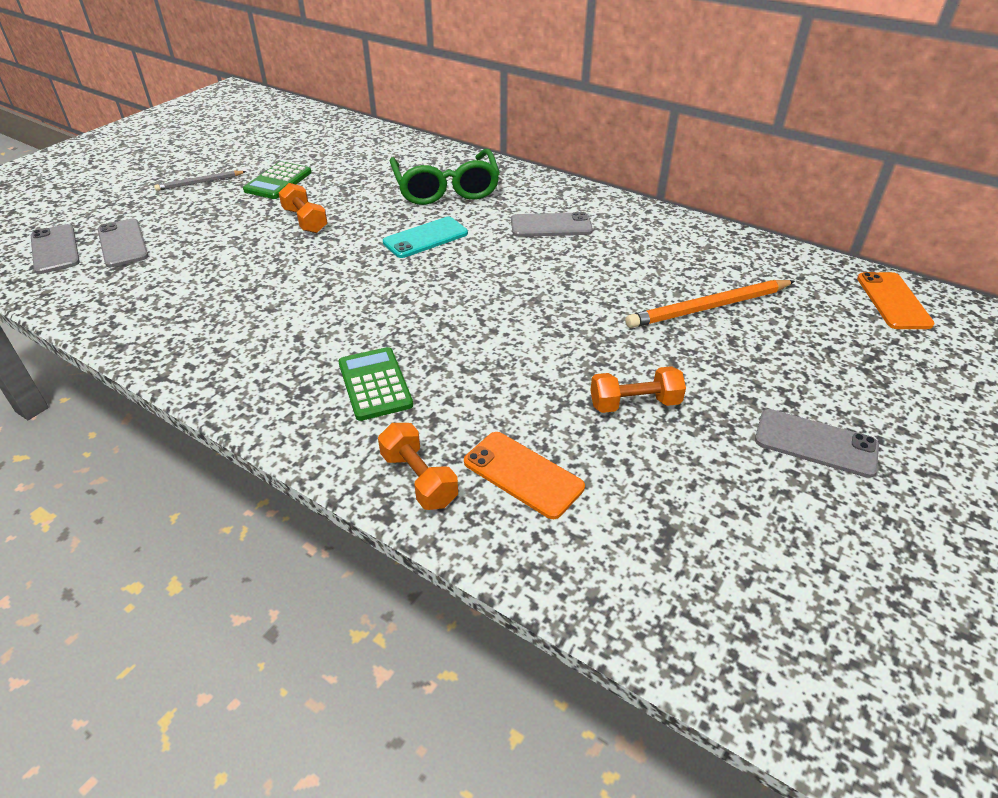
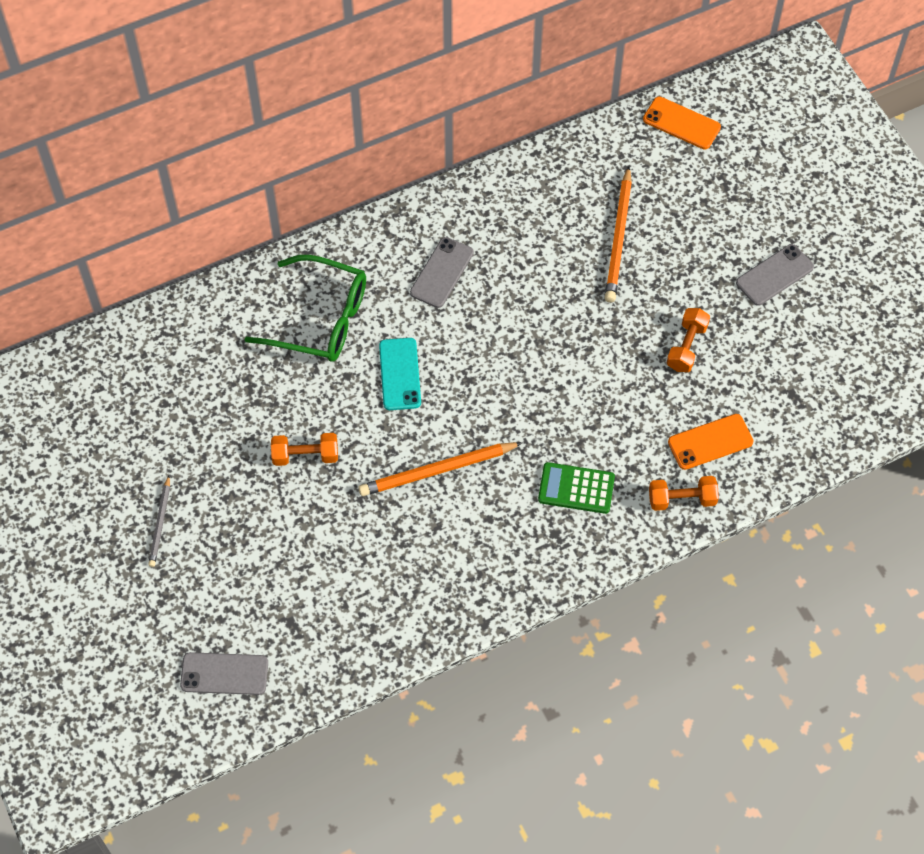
camera: 60 degrees left, 20 degrees up
grey phone [98,219,149,267] -> none
green calculator [243,161,312,199] -> none
none -> orange pencil [358,442,523,496]

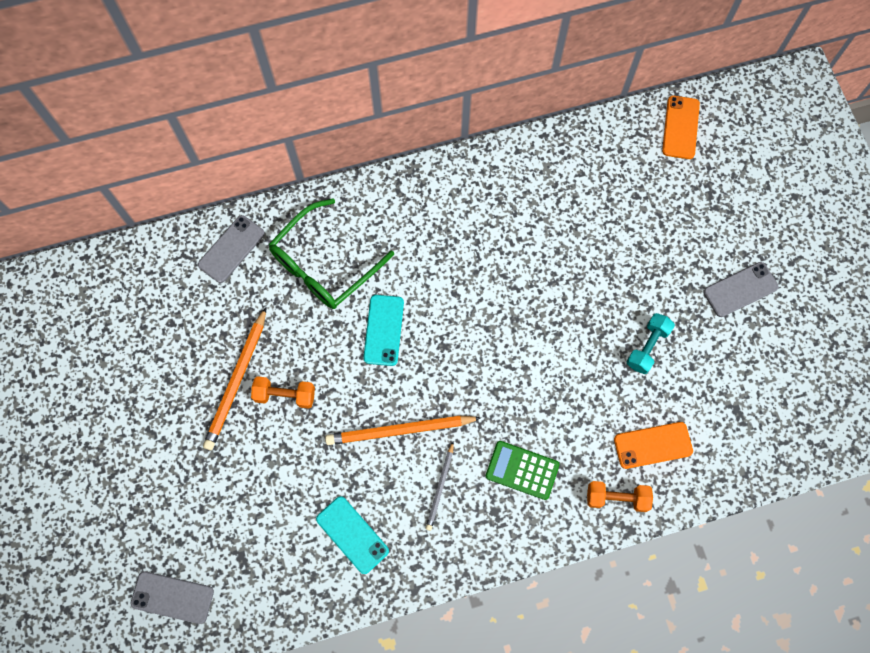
camera: 10 degrees right, 10 degrees up
grey pencil [148,476,170,567] -> grey pencil moved to [426,441,454,531]
green glasses [244,255,366,362] -> green glasses turned 105 degrees clockwise [269,199,394,309]
grey phone [410,237,474,308] -> grey phone moved to [198,215,265,283]
orange pencil [605,166,632,302] -> orange pencil moved to [203,307,267,450]
orange phone [643,96,721,149] -> orange phone turned 60 degrees clockwise [662,96,700,159]
orange dumbbell [667,308,710,372] -> turquoise dumbbell [626,313,675,374]
none -> turquoise phone [316,496,389,574]

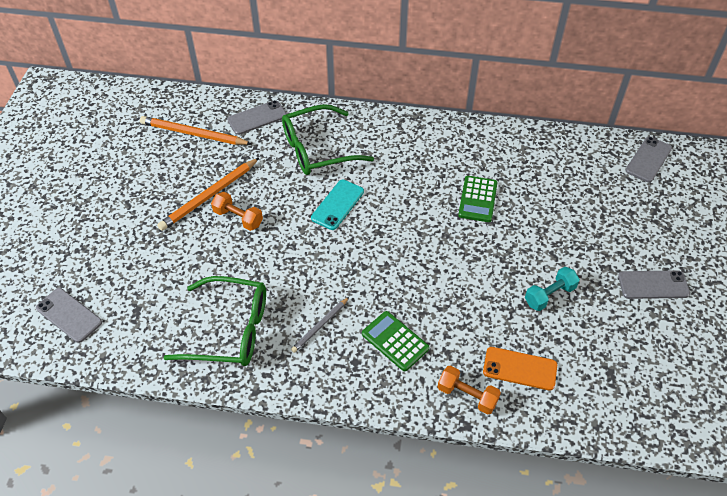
camera: 25 degrees right, 20 degrees down
turquoise phone [316,496,389,574] -> green glasses [164,276,266,366]
orange pencil [325,416,481,445] -> orange pencil moved to [140,116,251,145]
orange phone [662,96,700,159] -> grey phone [625,137,672,182]
none -> green calculator [458,176,498,222]

